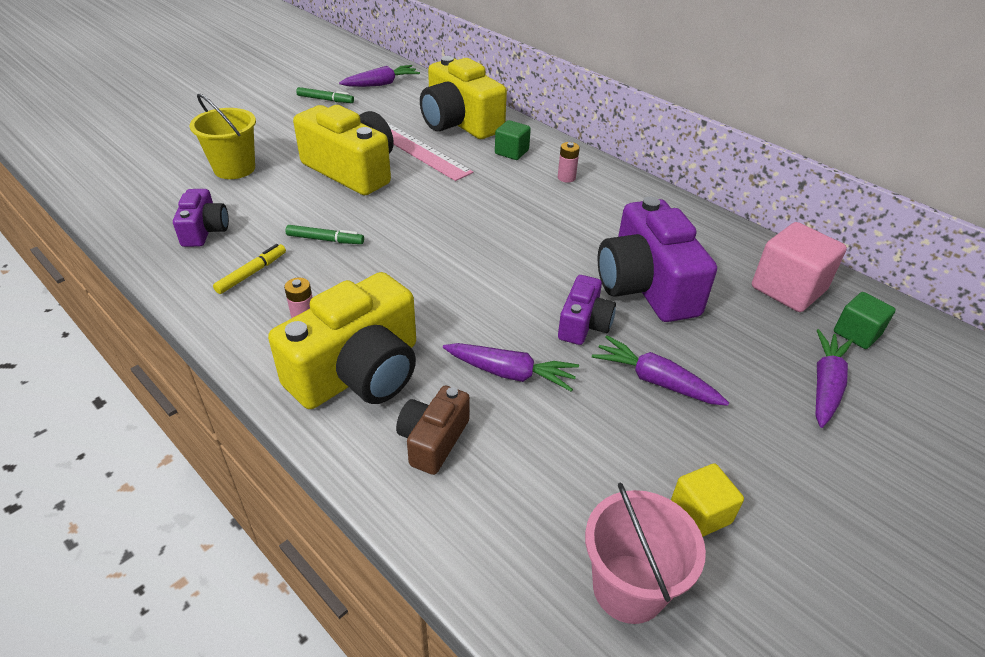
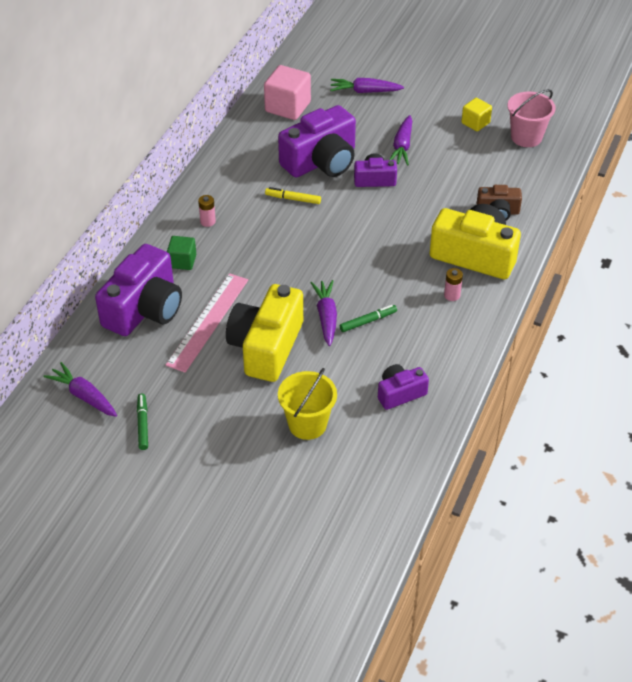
camera: 110 degrees left, 5 degrees up
yellow marker [213,244,286,294] -> yellow marker moved to [265,187,321,204]
green marker [286,225,364,244] -> green marker turned 75 degrees clockwise [340,305,397,332]
yellow camera [420,56,507,139] -> purple camera [95,244,182,336]
purple carrot [443,343,579,392] -> purple carrot moved to [310,280,337,346]
green cube [834,292,896,349] -> none

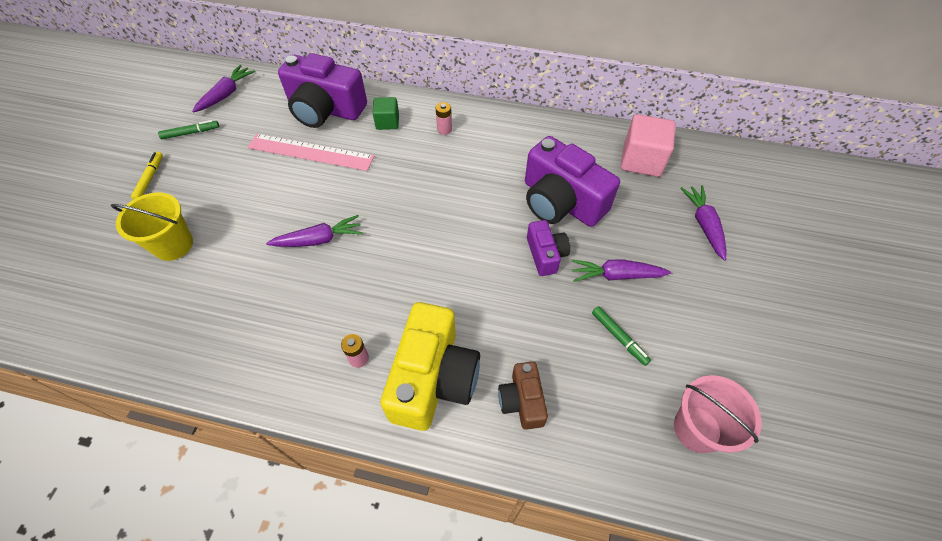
camera: 80 degrees right, 10 degrees up
yellow camera [226,284,303,382] -> none
yellow marker [265,187,321,204] -> yellow marker moved to [131,152,163,200]
green marker [340,305,397,332] -> green marker moved to [592,306,651,366]
purple camera [378,364,429,410] -> none
yellow cube [461,98,492,131] -> none

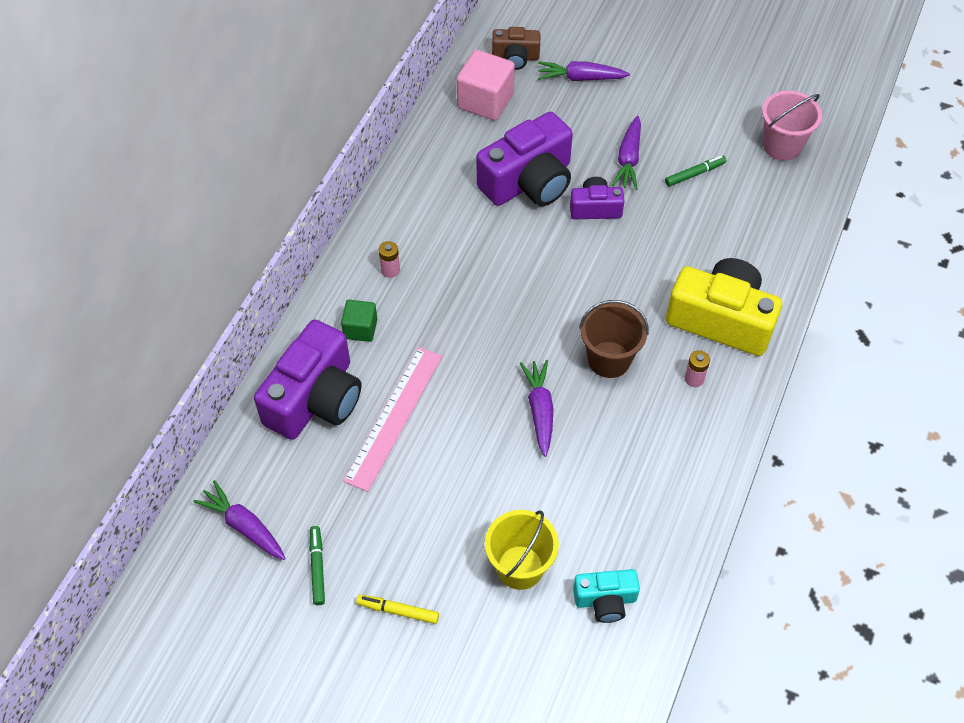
camera: 80 degrees left, 0 degrees up
brown camera [498,361,548,430] -> brown camera moved to [492,27,540,70]
none -> turquoise camera [573,569,640,623]
none -> brown bucket [579,300,649,378]

